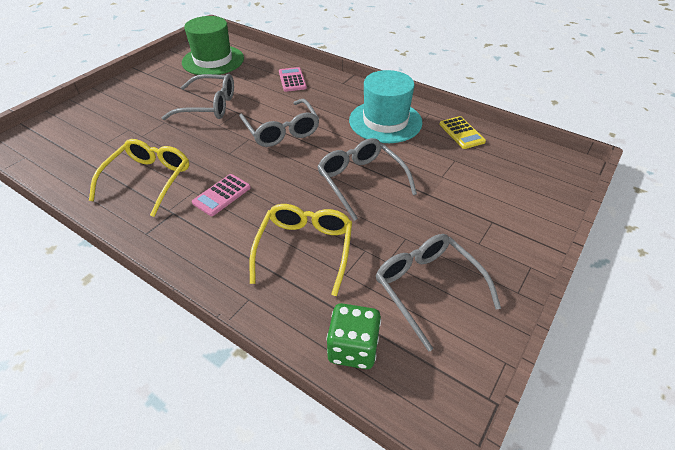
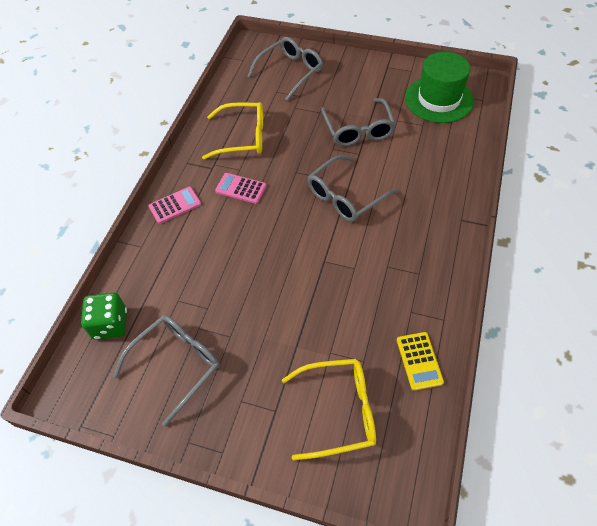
camera: 75 degrees right, 10 degrees up
yellow glasses [249,204,352,296] -> yellow glasses moved to [282,359,376,460]
pink calculator [279,67,307,92] -> pink calculator moved to [149,187,201,224]
grey glasses [318,138,417,221] -> grey glasses moved to [247,37,323,101]
turquoise hat [349,70,422,143] -> none
yellow calculator [439,116,486,149] -> yellow calculator turned 60 degrees counterclockwise [397,332,444,391]

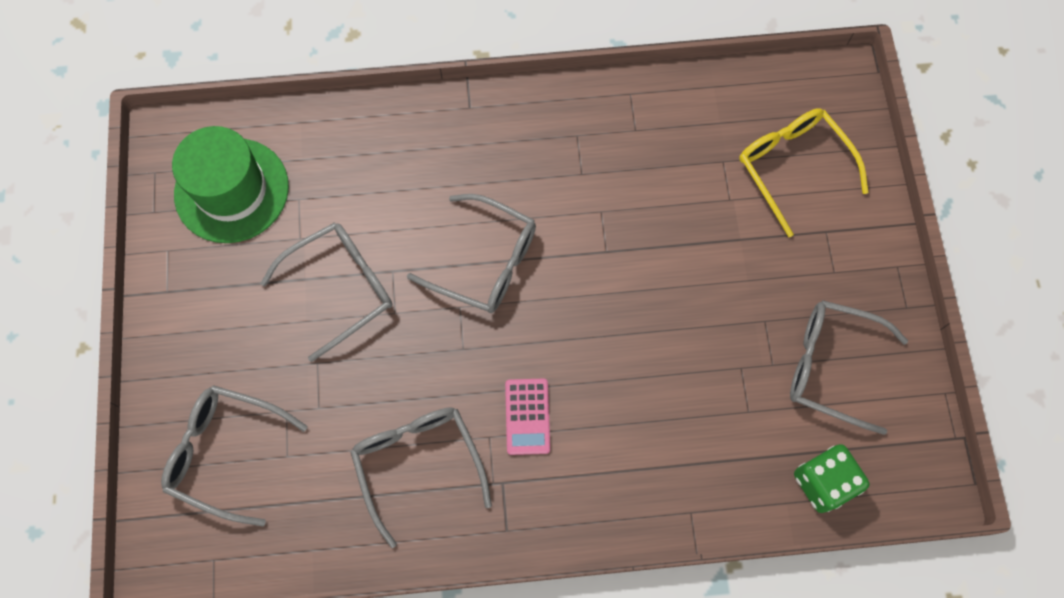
camera: 115 degrees left, 15 degrees up
pink calculator [149,187,201,224] -> none
yellow glasses [202,102,263,160] -> grey glasses [351,408,492,548]
yellow calculator [397,332,444,391] -> none

